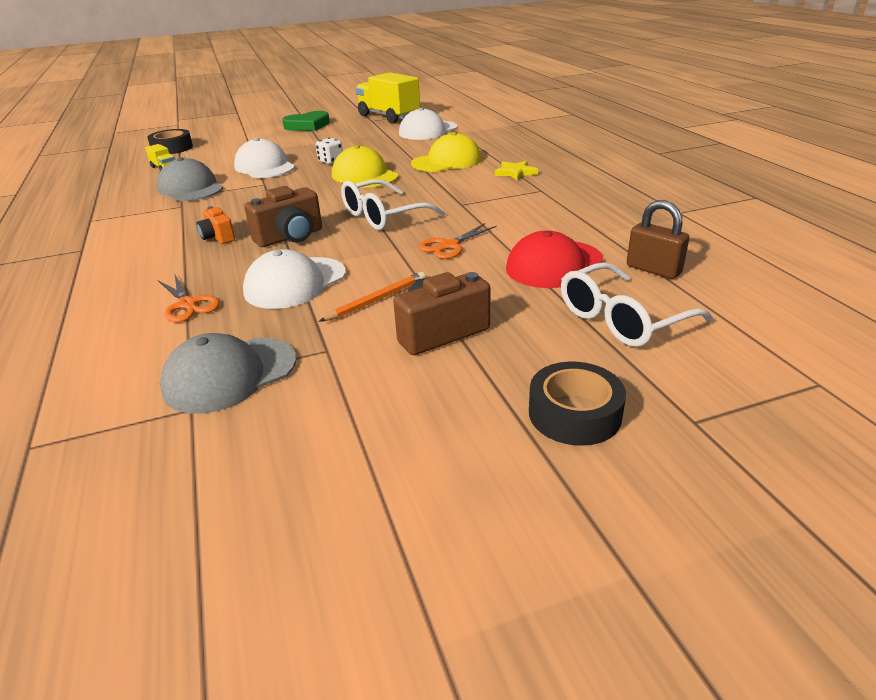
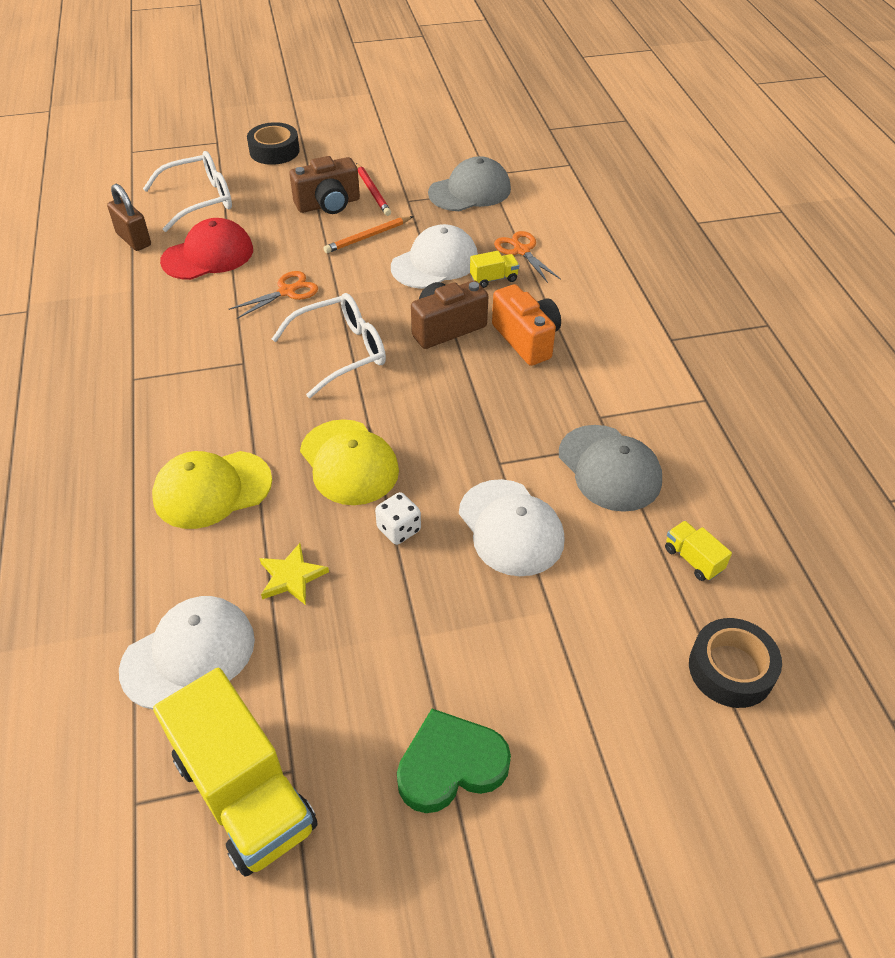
camera: 175 degrees left, 15 degrees up
orange camera [196,206,235,244] -> orange camera [492,284,561,366], size x1.65
yellow star [495,161,538,181] -> yellow star moved to [260,543,329,605]
none -> red pencil [356,163,391,216]
none -> yellow truck [470,251,519,288]

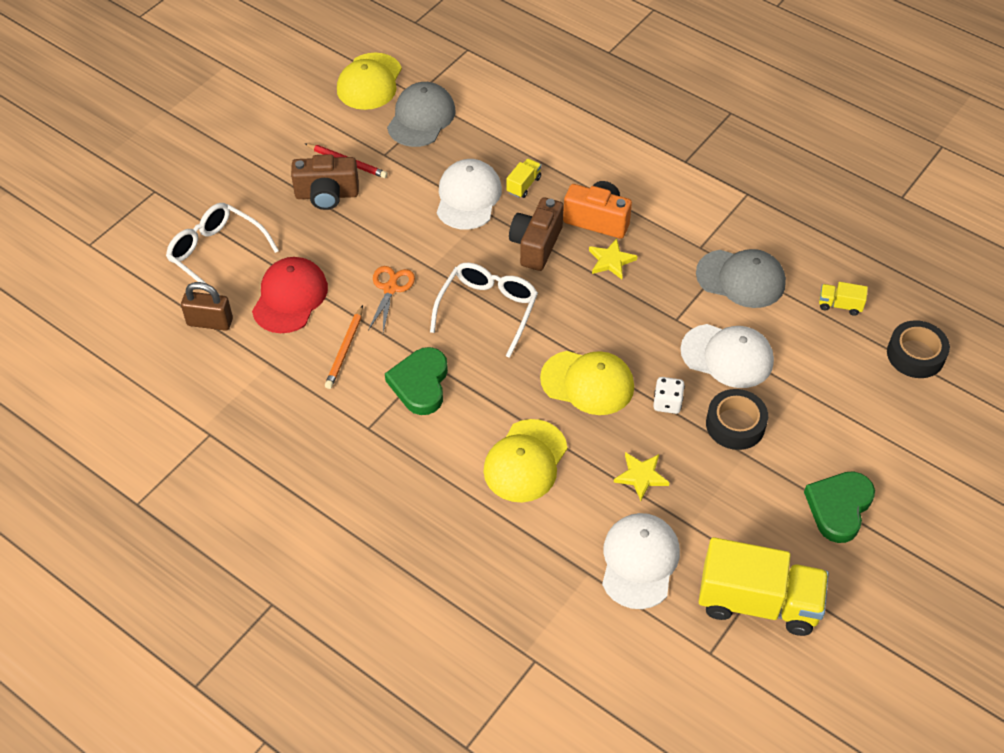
camera: 40 degrees left, 5 degrees up
white glasses [143,151,232,232] -> white glasses turned 75 degrees counterclockwise [166,203,279,295]
black tape [247,122,300,165] -> black tape moved to [706,389,768,450]
brown camera [289,156,360,214] -> brown camera turned 60 degrees clockwise [291,154,359,210]
orange pencil [323,216,413,253] -> orange pencil moved to [325,305,363,389]
orange scissors [494,231,561,283] -> none
none -> yellow cap [337,52,402,110]
none -> green heart [385,347,448,415]
none -> yellow star [589,238,637,279]

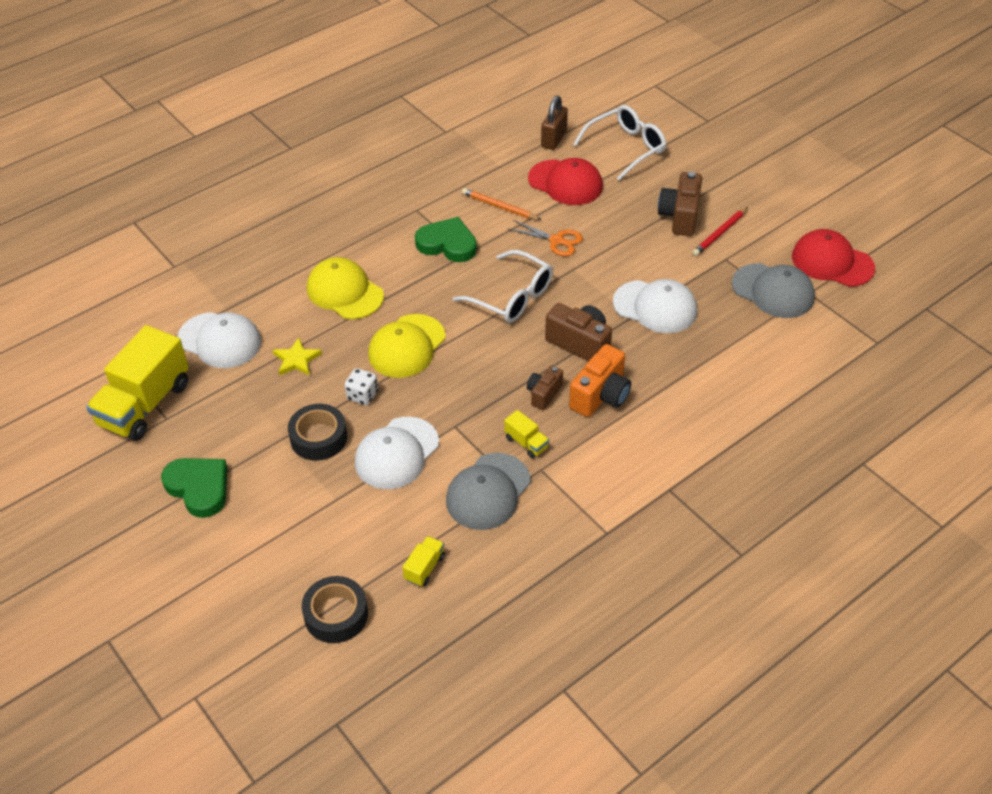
camera: 105 degrees right, 5 degrees down
yellow cap [337,52,402,110] -> red cap [792,229,875,287]
yellow truck [506,158,541,198] -> yellow truck moved to [504,410,549,458]
yellow star [589,238,637,279] -> brown camera [527,365,563,410]

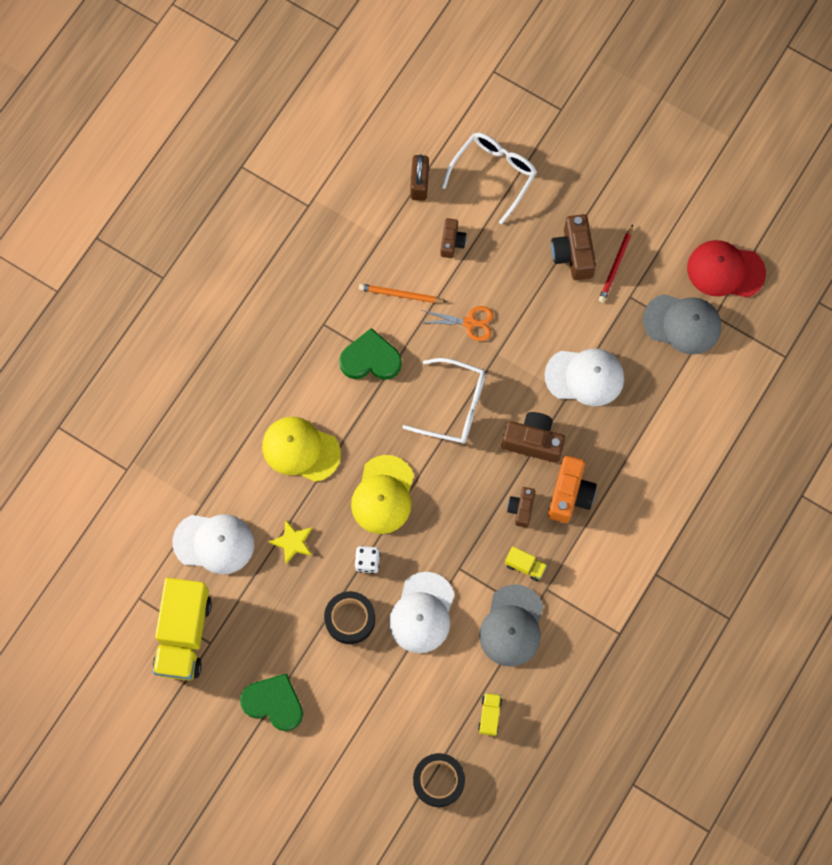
camera: 20 degrees left, 25 degrees up
red cap [528,158,603,205] -> brown camera [440,218,467,258]

